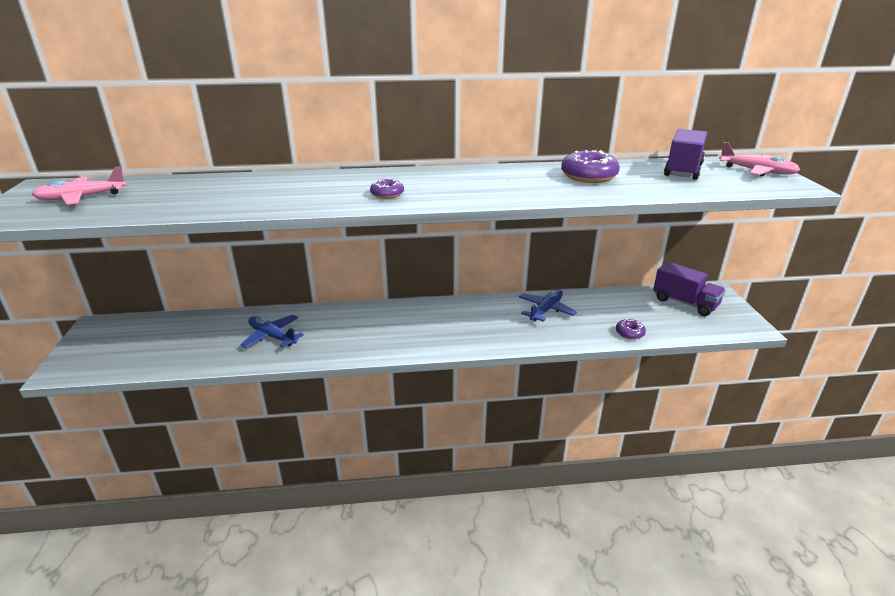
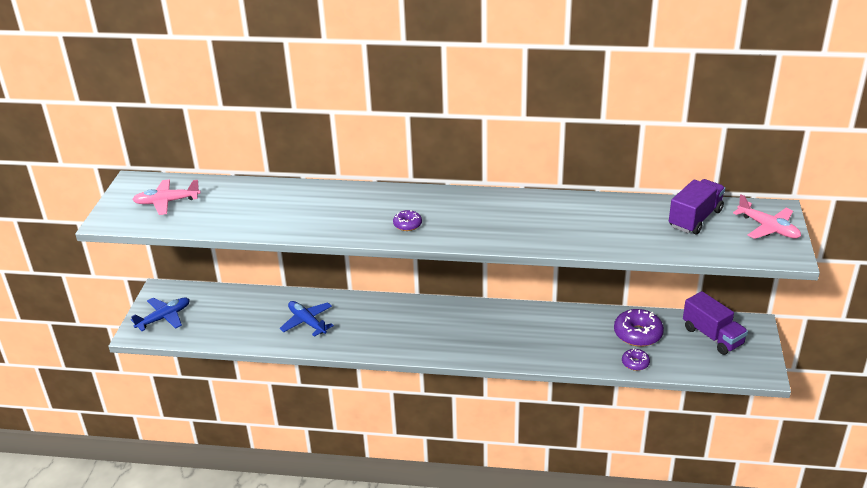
camera: 15 degrees right, 5 degrees up
blue plane [519,289,577,322] -> blue plane moved to [131,298,190,331]
purple donut [561,150,620,183] -> purple donut moved to [614,309,664,347]

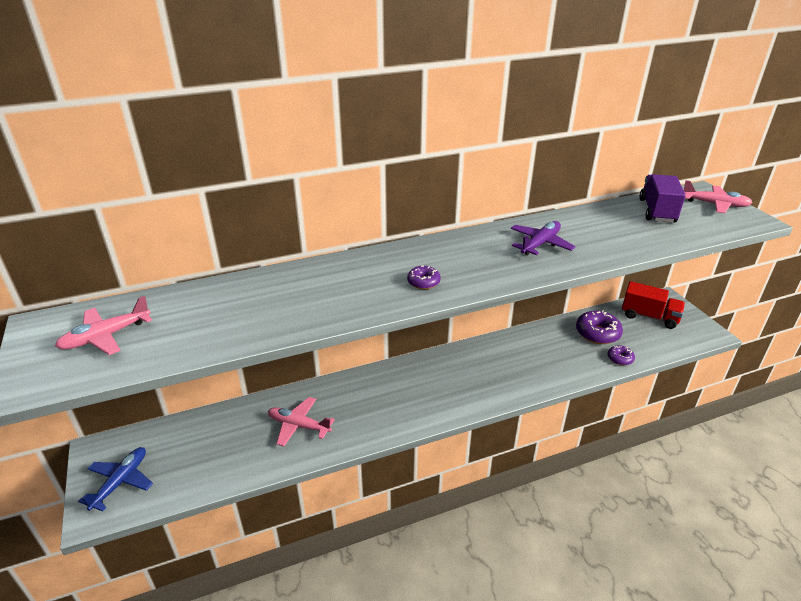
camera: 30 degrees left, 0 degrees up
blue plane [280,301,334,337] -> pink plane [268,397,335,447]
purple truck [683,291,748,355] -> red truck [622,281,685,329]
none -> purple plane [511,221,575,255]

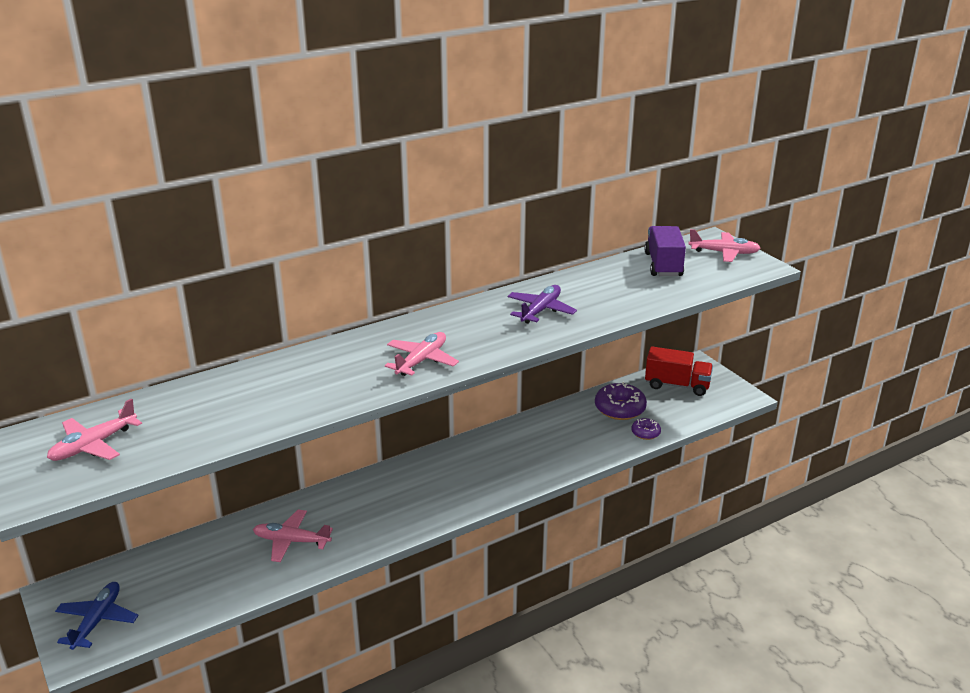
camera: 10 degrees left, 5 degrees down
purple donut [407,266,441,289] -> pink plane [385,332,459,376]

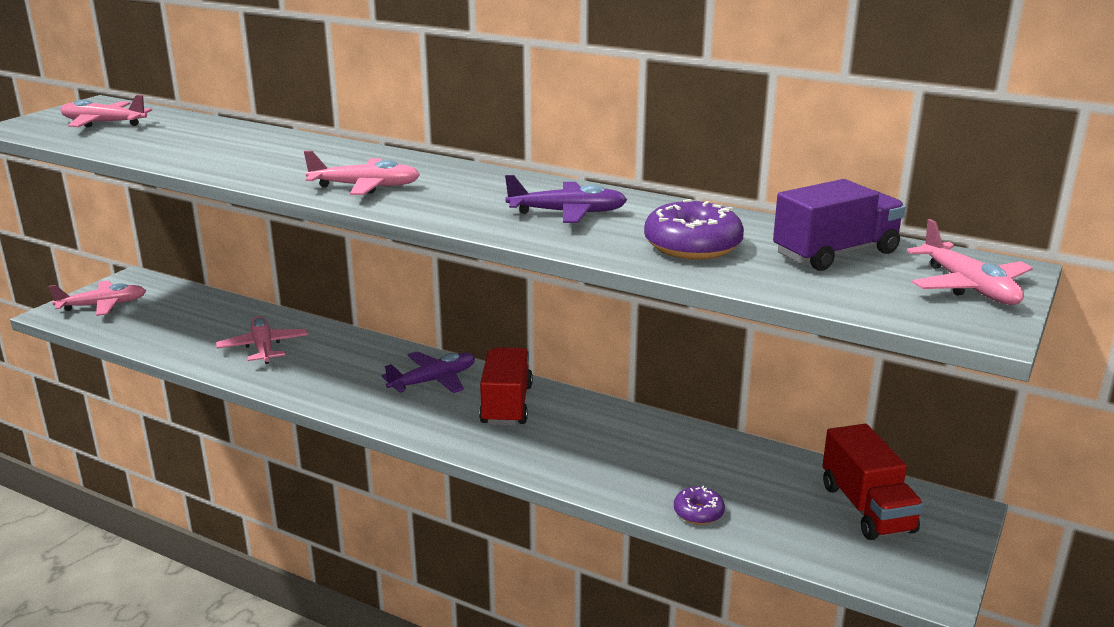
camera: 60 degrees right, 5 degrees down
blue plane [55,582,139,650] -> pink plane [49,280,146,316]
purple donut [595,382,647,420] -> purple donut moved to [644,199,744,260]
none -> purple plane [382,351,475,393]
none -> red truck [479,347,533,426]

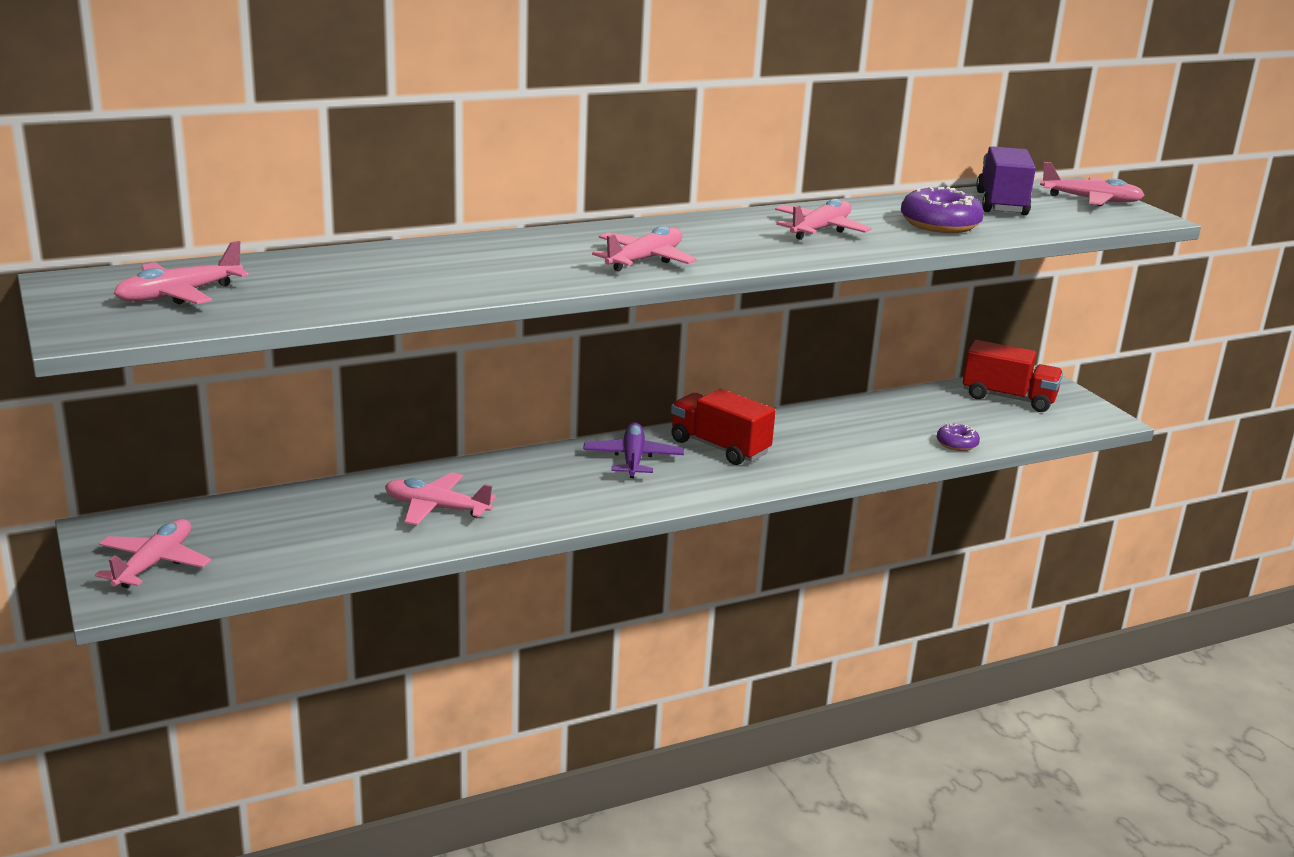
camera: 55 degrees left, 0 degrees up
purple plane [505,175,627,223] -> pink plane [775,199,872,240]

